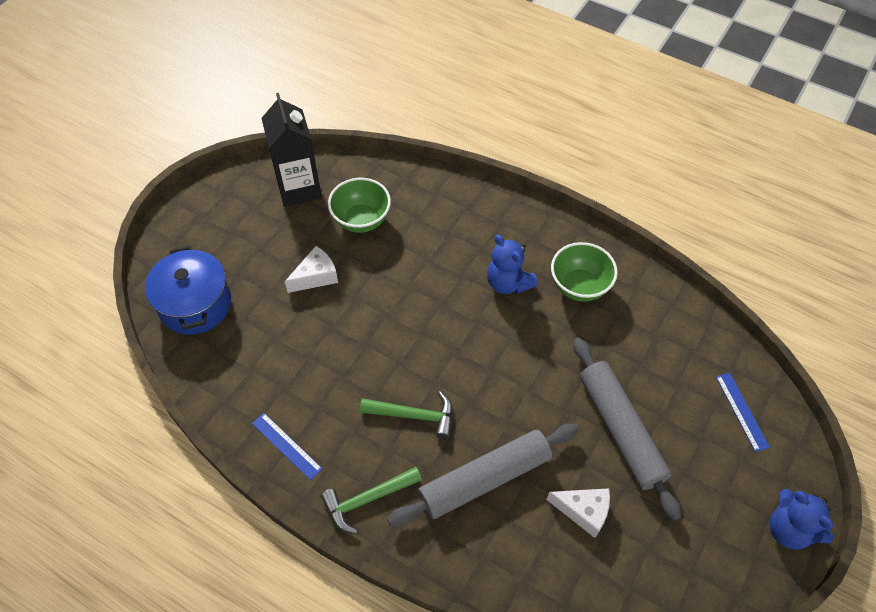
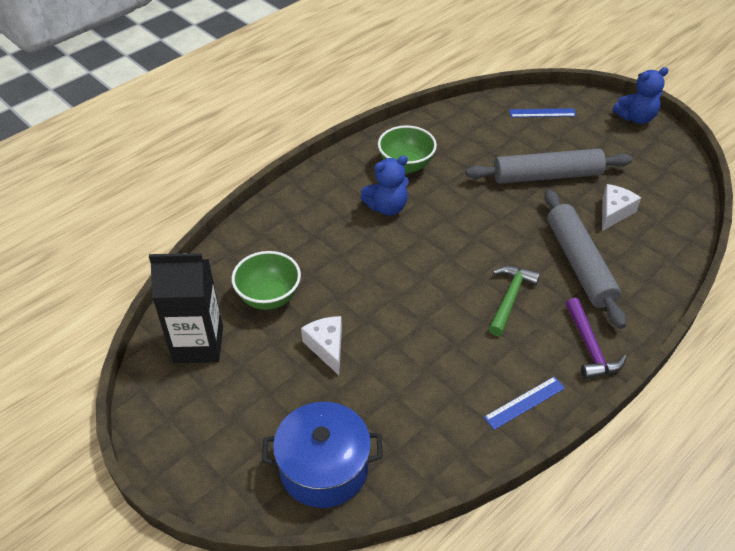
camera: 75 degrees left, 10 degrees down
green hammer [321,467,422,534] -> purple hammer [566,298,627,379]

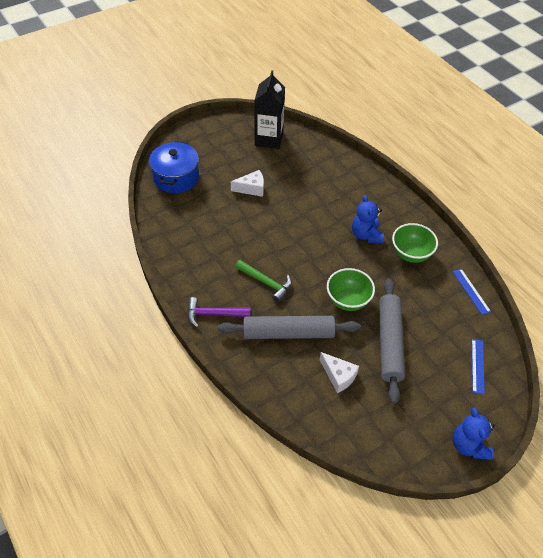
camera: 100 degrees right, 5 degrees up
green bowl [232,251,301,310] -> green bowl moved to [327,268,375,311]
blue ruler [484,376,565,430] -> blue ruler moved to [453,269,491,315]

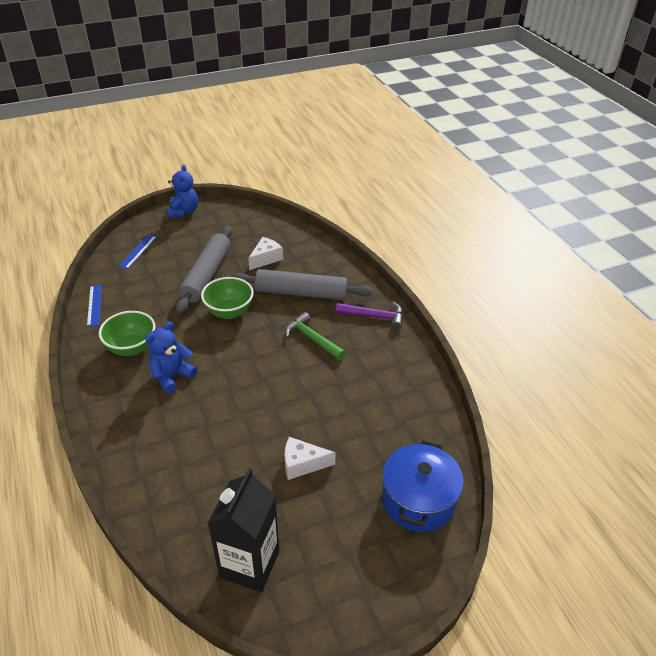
camera: 170 degrees left, 10 degrees down
white cheese [320,352,359,393] -> white cheese turned 75 degrees clockwise [248,237,283,270]
blue teddy bear [352,195,384,243] -> blue teddy bear turned 135 degrees counterclockwise [145,321,197,394]

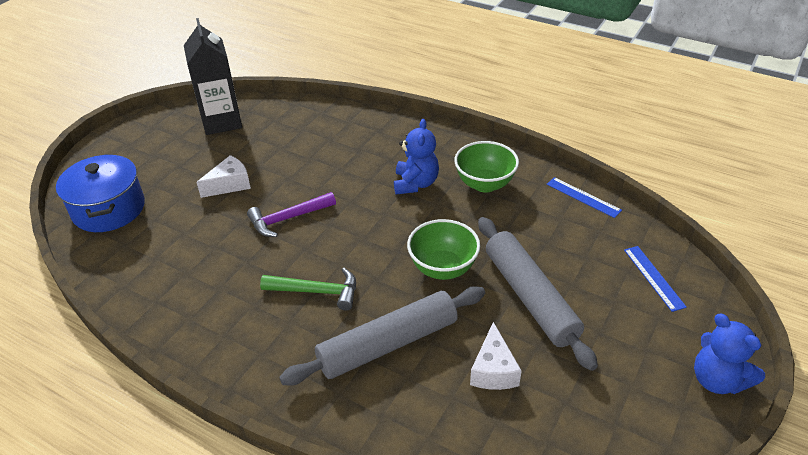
camera: 145 degrees right, 0 degrees up
purple hammer [336,301,403,330] -> purple hammer moved to [247,192,336,237]

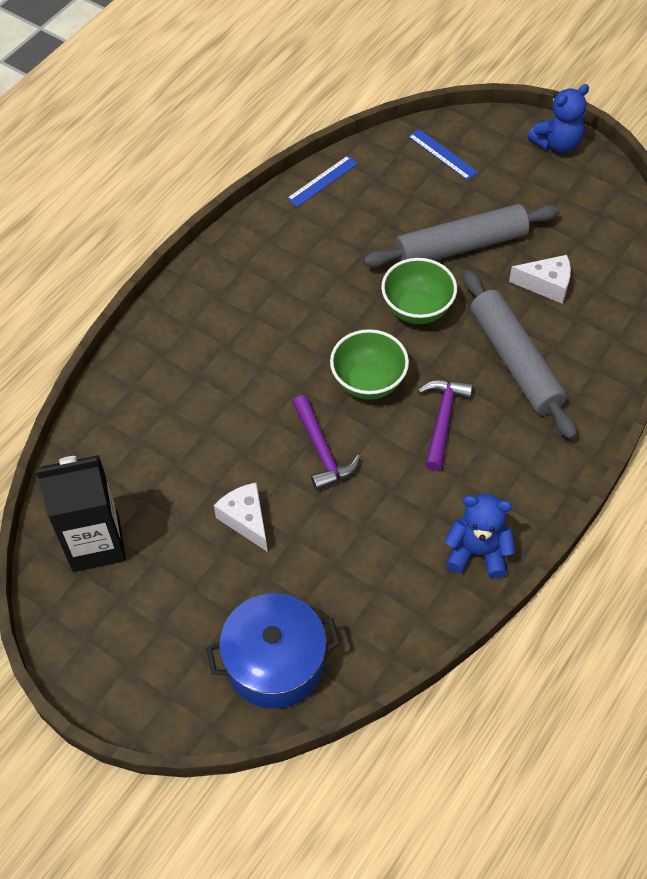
camera: 85 degrees left, 15 degrees up
green hammer [260,268,356,310] -> purple hammer [418,380,473,471]
blue teddy bear [394,119,439,195] -> blue teddy bear moved to [444,494,515,579]
green bowl [454,141,519,193] -> green bowl moved to [330,329,409,400]
blue ruler [624,246,687,312] -> blue ruler turned 60 degrees clockwise [408,129,478,180]

